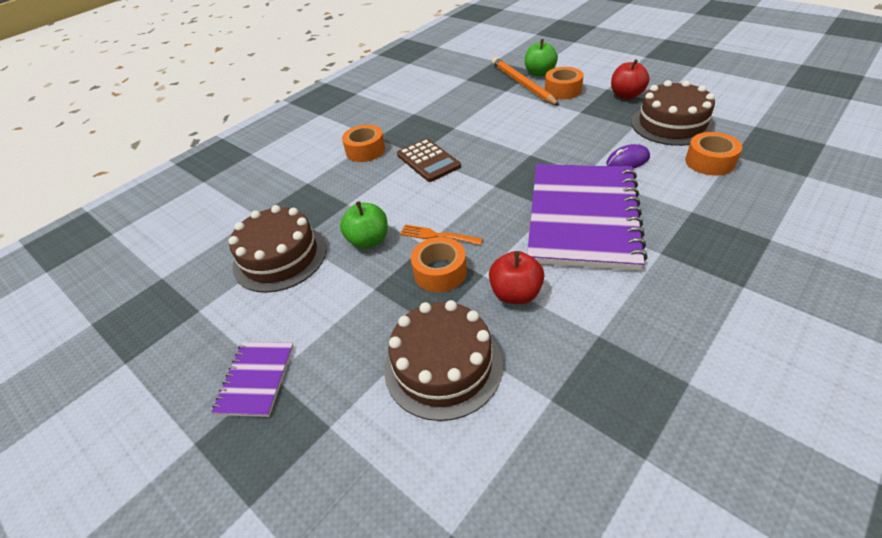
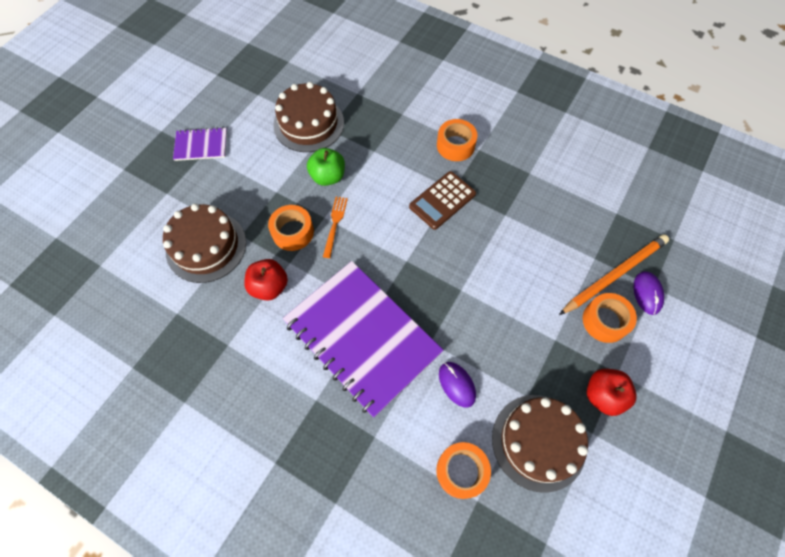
camera: 75 degrees right, 20 degrees up
green apple [525,39,558,77] -> purple mouse [633,271,664,315]
purple notebook [527,164,648,271] -> purple notebook turned 45 degrees clockwise [283,261,443,417]

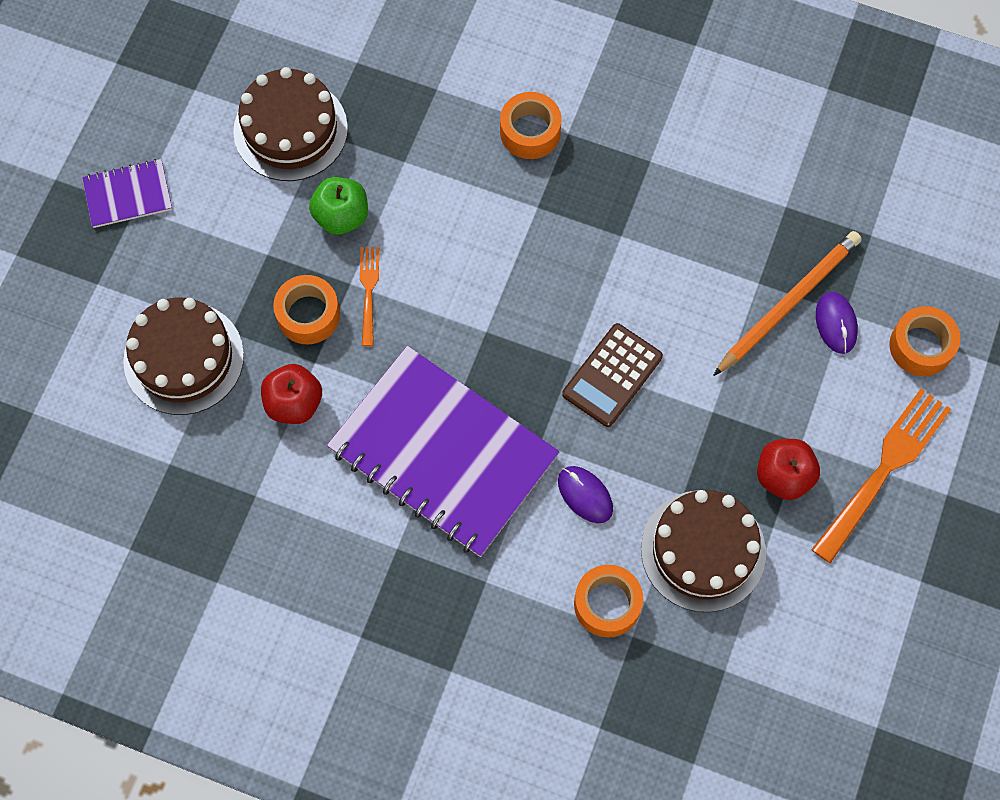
camera: 10 degrees left, 5 degrees up
brown calculator [409,171,476,230] -> brown calculator moved to [562,323,663,427]
orange tape [583,293,637,343] -> orange tape moved to [889,306,960,376]
none -> orange fork [811,389,951,564]

